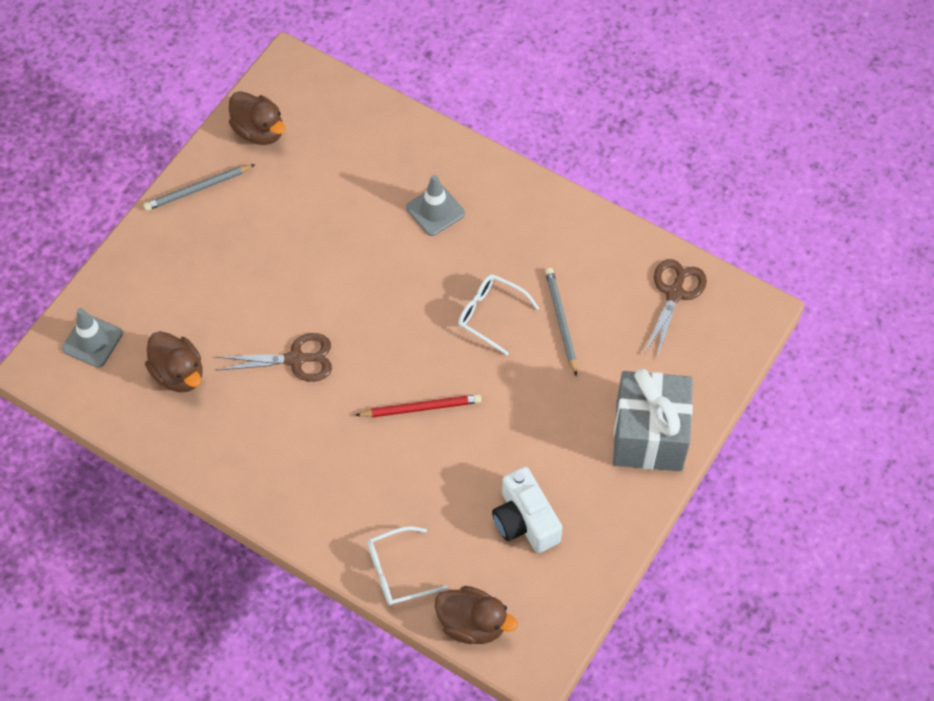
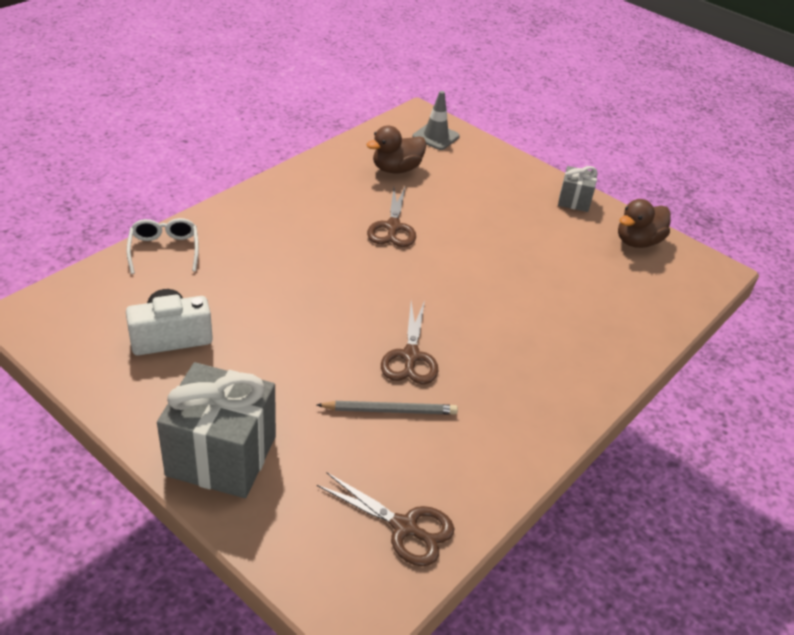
camera: 95 degrees right, 20 degrees down
grey pencil [143,164,256,211] -> grey gift [558,166,598,212]
red pencil [355,394,482,418] -> none
grey traffic cone [406,175,465,236] -> none
brown duck [435,586,518,644] -> none
white glasses [458,274,539,355] -> brown scissors [381,300,438,384]

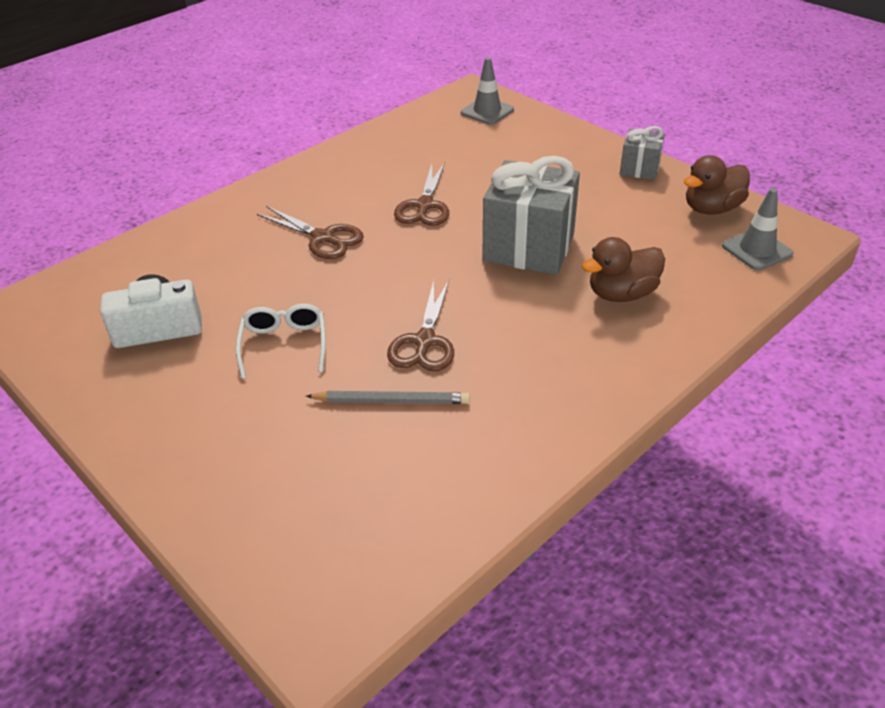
camera: 10 degrees right, 0 degrees up
white glasses [127,218,199,274] -> white glasses moved to [236,304,326,379]
grey gift [157,362,276,498] -> grey gift moved to [482,156,580,275]
brown scissors [317,472,454,567] -> brown scissors moved to [257,206,364,259]
brown duck [366,125,426,173] -> brown duck moved to [582,237,665,302]
none -> grey traffic cone [722,188,794,270]

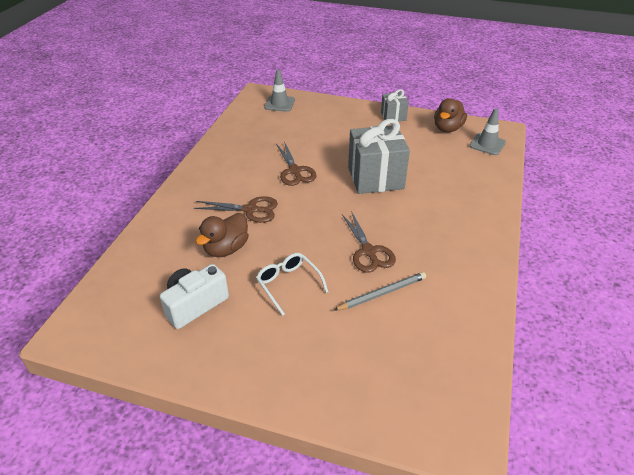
camera: 30 degrees left, 0 degrees up
brown duck [582,237,665,302] -> brown duck moved to [196,213,249,257]

